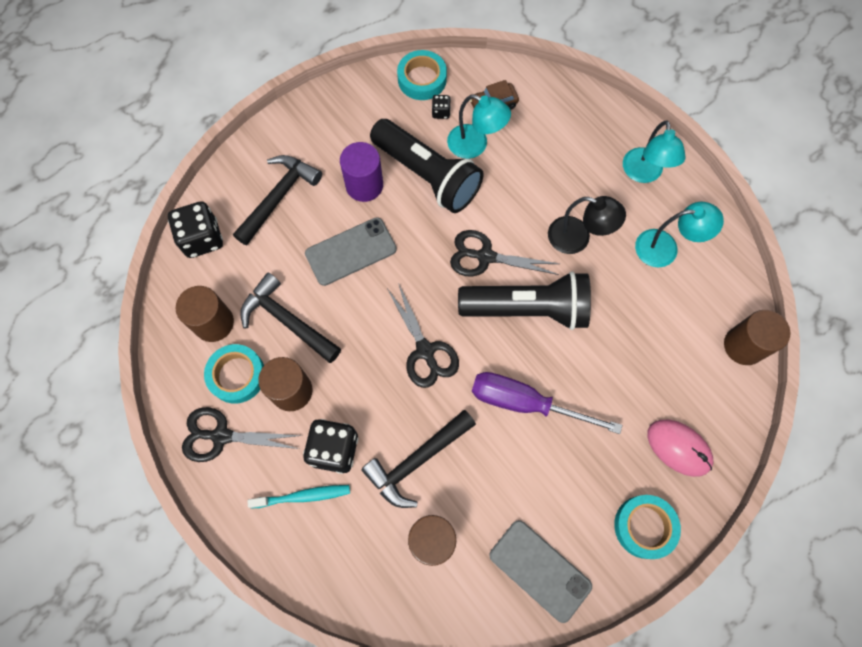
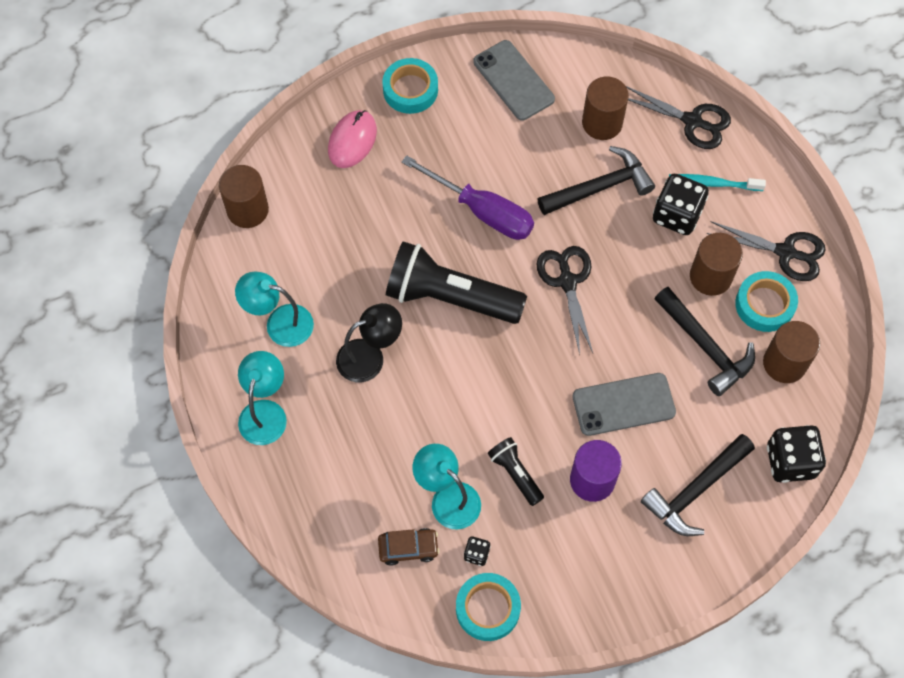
camera: 165 degrees left, 5 degrees down
black flashlight [370,119,484,213] -> black flashlight [488,437,544,506], size x0.49
black scissors [450,230,559,277] -> black scissors moved to [626,86,731,149]
black lamp [548,196,626,254] -> black lamp turned 120 degrees clockwise [336,303,402,382]
pink mouse [647,420,713,477] -> pink mouse turned 60 degrees clockwise [328,110,377,168]

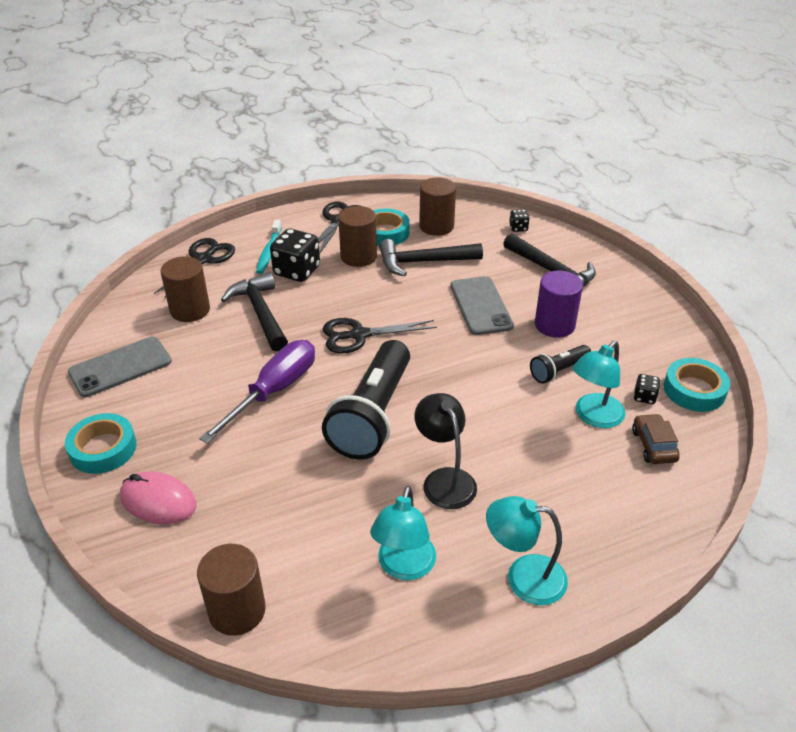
camera: 90 degrees left, 25 degrees down
black hammer [654,287,755,396] -> black hammer turned 150 degrees counterclockwise [379,239,483,277]
black dice [767,425,826,483] -> black dice [509,210,530,232], size x0.48

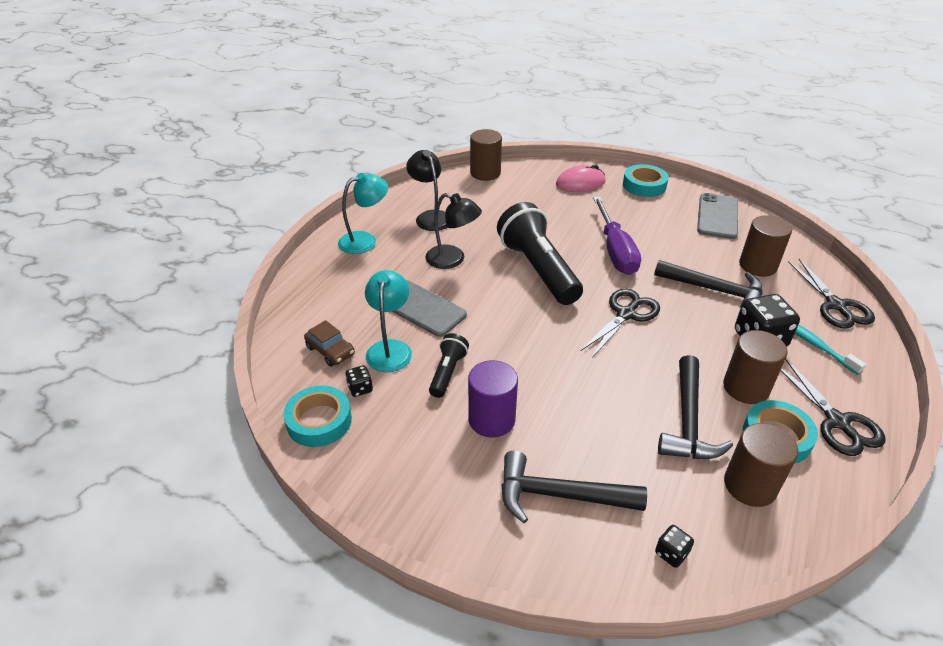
camera: 140 degrees right, 0 degrees up
turquoise lamp [370,485,436,580] -> black lamp [406,150,447,231]
black hammer [379,239,483,277] -> black hammer turned 150 degrees clockwise [658,355,733,459]
grey phone [450,276,514,335] -> grey phone moved to [392,280,467,337]

